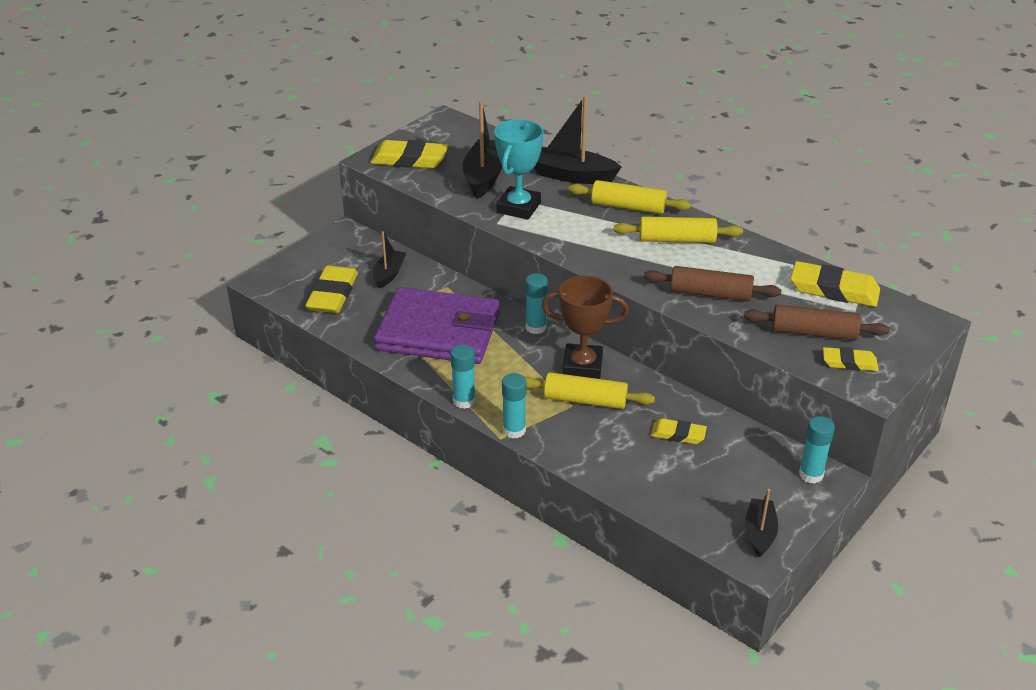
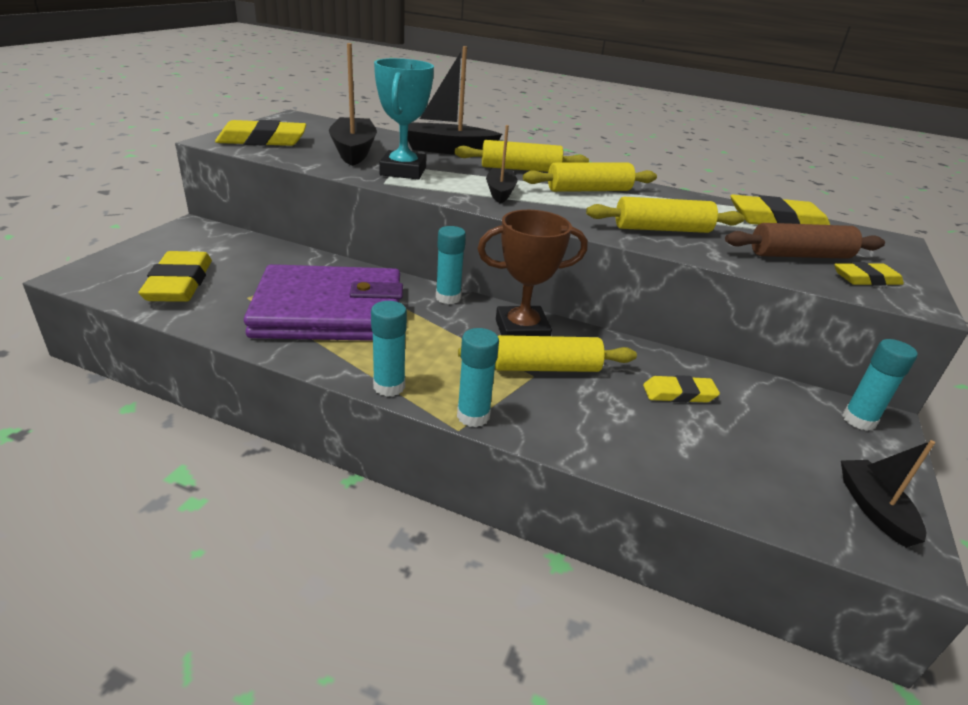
camera: 20 degrees left, 5 degrees down
black boat [373,231,406,288] -> black boat moved to [486,125,517,203]
brown rolling pin [644,266,781,302] -> yellow rolling pin [586,197,744,233]

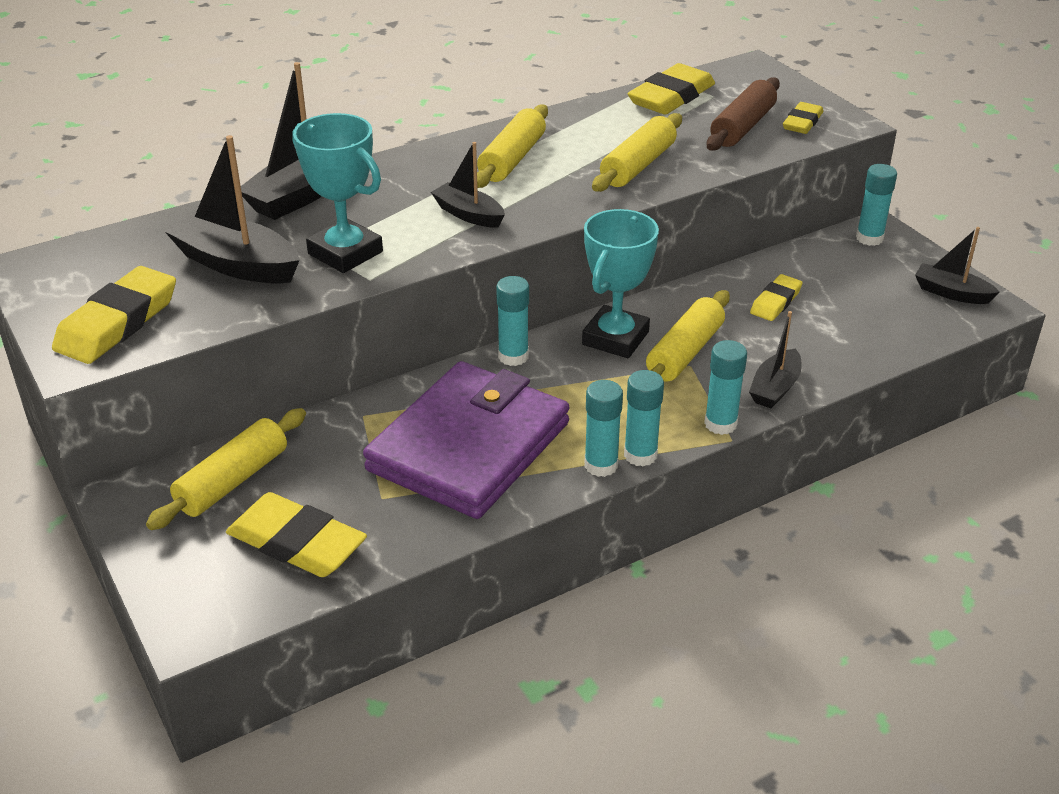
camera: 50 degrees left, 5 degrees up
yellow rolling pin [455,140,589,172] -> yellow rolling pin moved to [146,408,306,530]
brown trophy [477,210,588,336] -> turquoise trophy [582,209,659,358]
none -> turquoise glue stick [585,380,623,477]
none -> black boat [749,311,802,408]

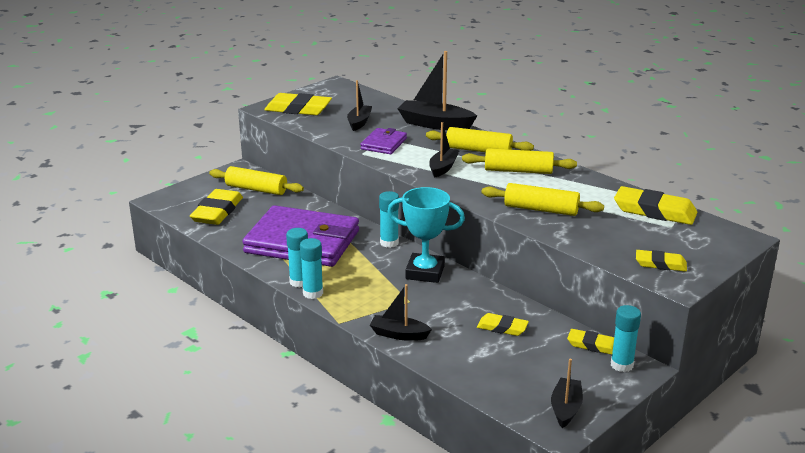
camera: 75 degrees right, 10 degrees down
black boat [164,135,299,284] -> black boat [347,80,372,131], size x0.61
turquoise trophy [293,113,383,273] -> purple wallet [360,128,407,154]
yellow rolling pin [646,290,730,381] -> yellow rolling pin moved to [426,127,534,152]
turquoise glue stick [704,340,747,435] -> none
brown rolling pin [706,77,780,151] -> none
none -> yellow eraser [567,329,614,355]

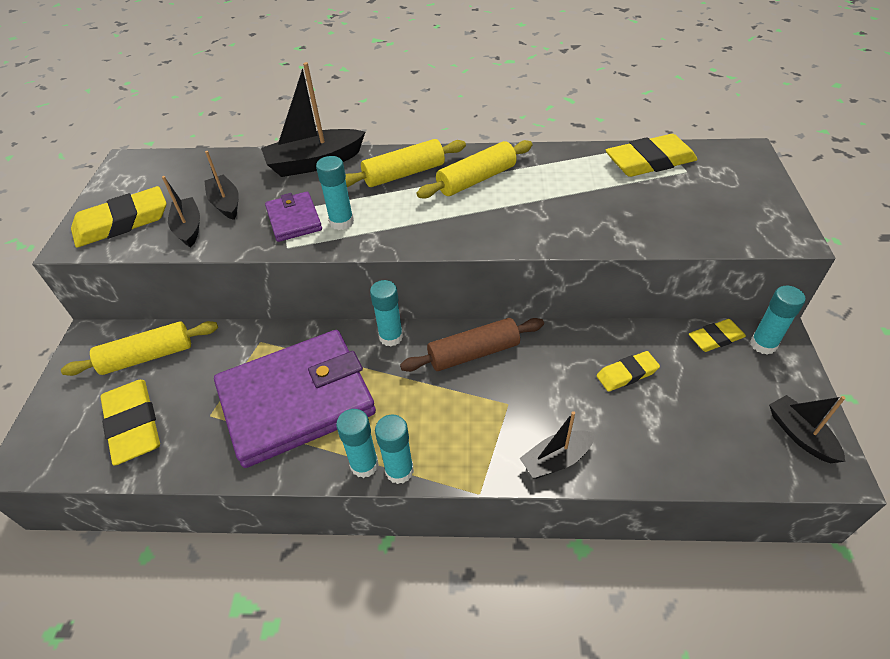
camera: 40 degrees left, 20 degrees up
turquoise trophy [387,187,465,283] -> brown rolling pin [400,318,544,372]
black boat [429,122,460,178] -> black boat moved to [162,176,200,247]
yellow rolling pin [481,183,604,216] -> none
yellow eraser [636,250,687,272] -> none
none -> turquoise glue stick [316,156,354,230]

